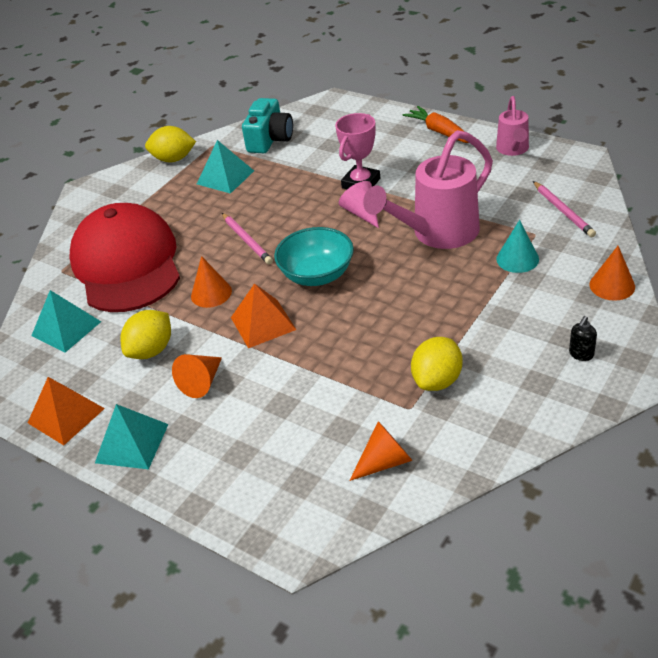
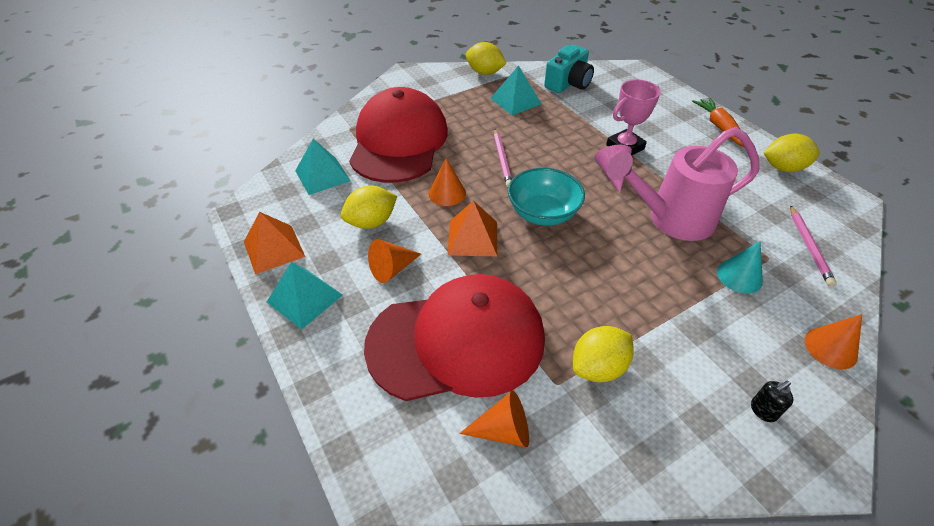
camera: 20 degrees right, 5 degrees up
pink watering can [496,96,529,156] -> yellow lemon [764,133,820,172]
none -> red cap [364,274,545,401]

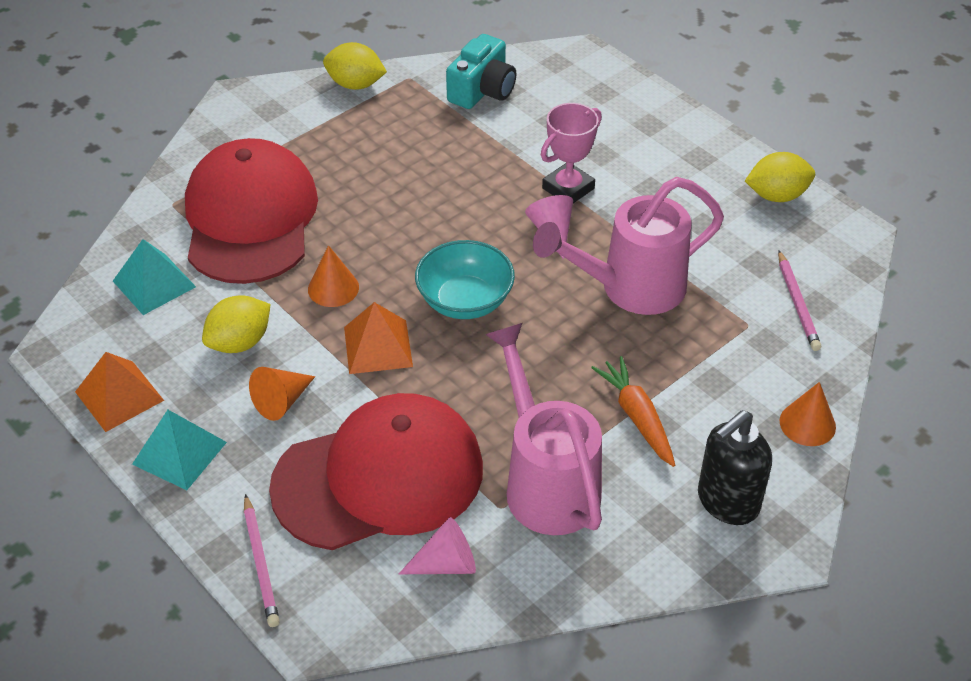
camera: 10 degrees left, 0 degrees up
orange cone [459,391,529,447] -> pink cone [399,517,476,574]
turquoise pyramid [490,65,541,115] -> none
pink pencil [494,129,512,187] -> pink pencil moved to [244,494,280,627]
yellow lemon [573,326,634,382] -> pink watering can [485,323,602,535]
orange carrot [692,98,744,147] -> orange carrot moved to [591,356,675,467]
turquoise cone [717,241,763,294] -> none
black soap dispenser [751,380,793,422] -> black soap dispenser [698,410,772,525], size x2.21

